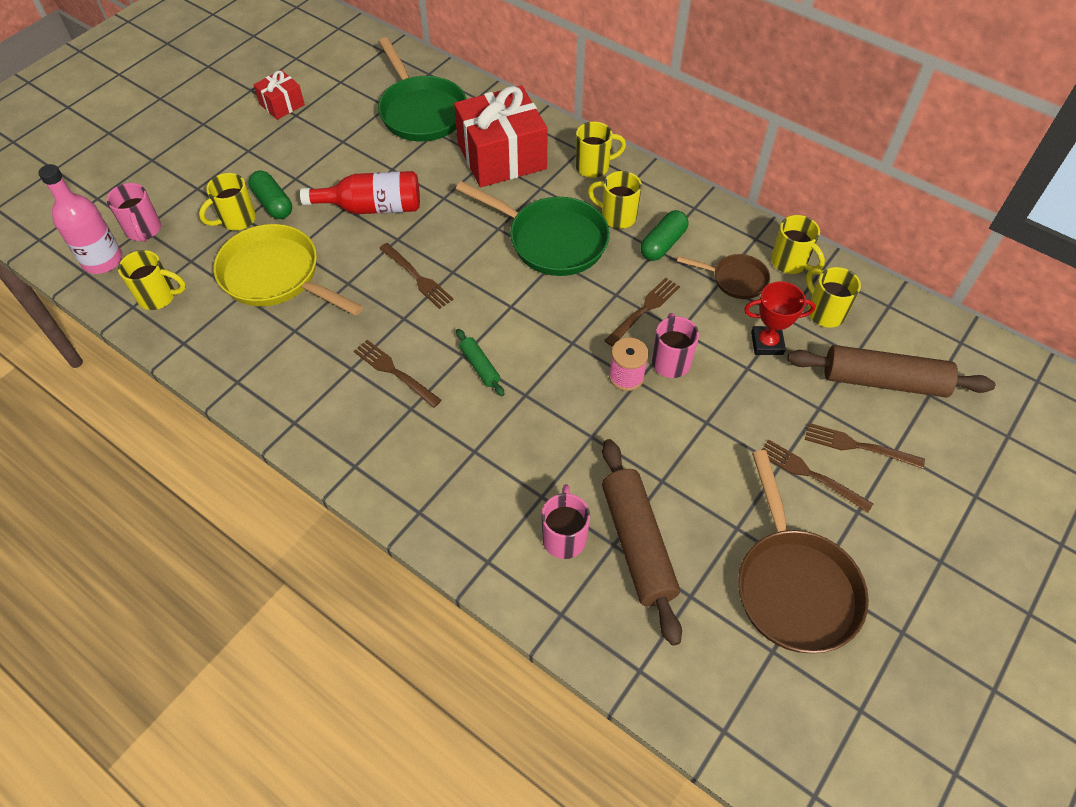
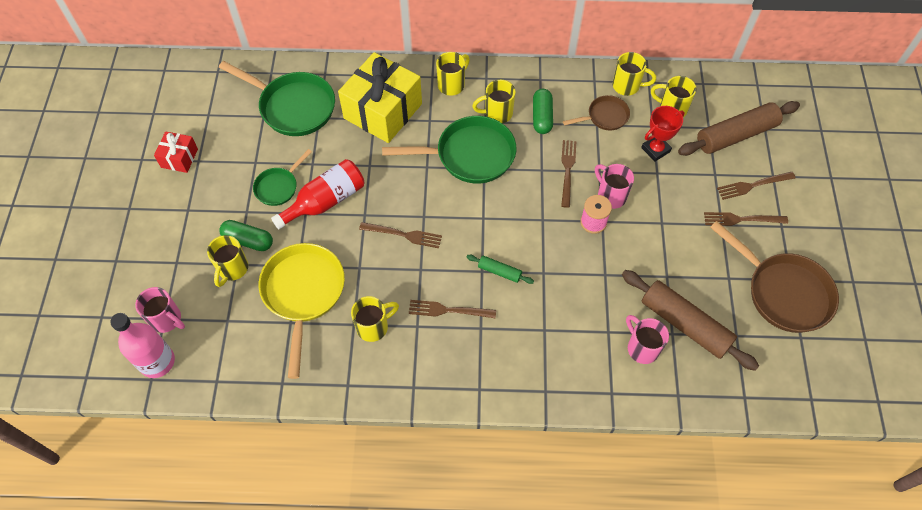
camera: 35 degrees left, 5 degrees up
yellow mug [118,250,186,310] -> yellow mug moved to [351,296,399,342]
yellow pan [214,224,363,316] -> yellow pan turned 90 degrees clockwise [259,243,345,379]
red gift [454,85,548,187] -> yellow gift [338,52,422,143]
none -> green pan [253,149,312,206]

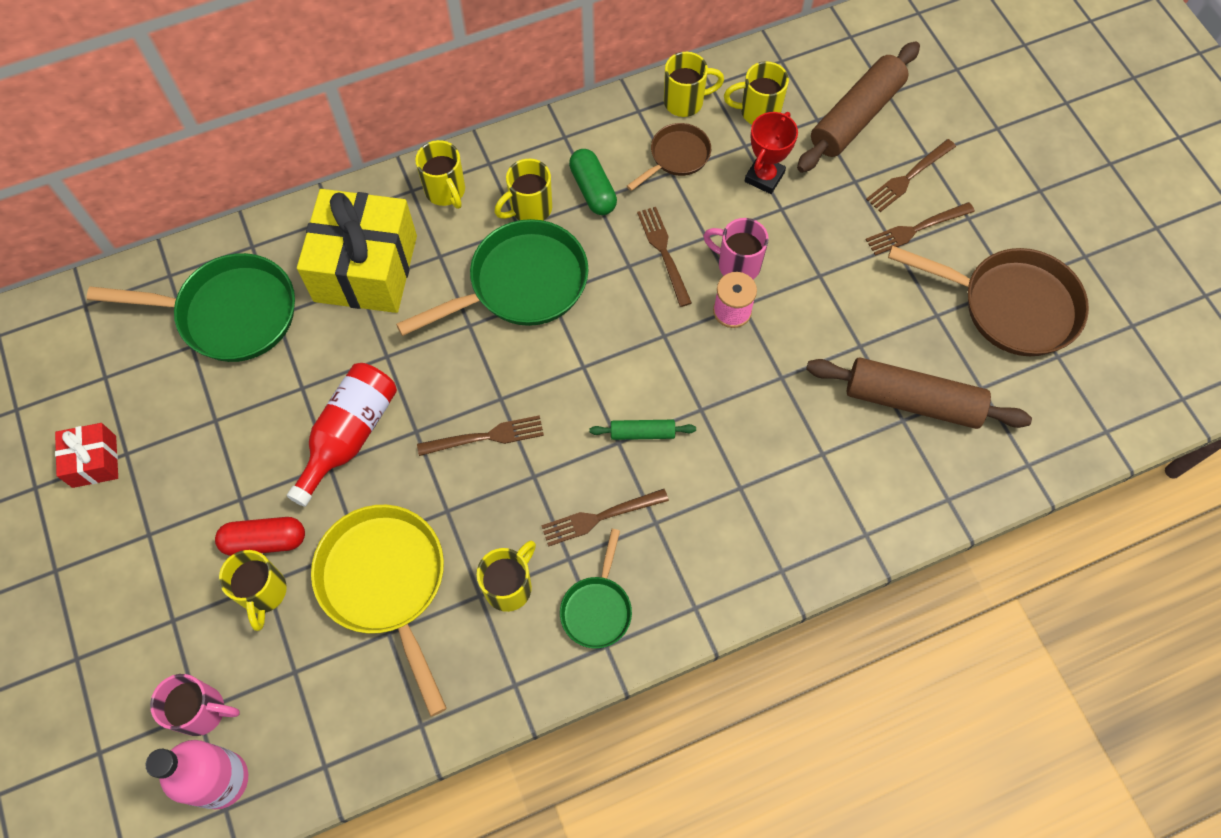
camera: 25 degrees left, 5 degrees up
green capsule [219,220,273,251] -> red capsule [215,517,305,556]
green pan [253,149,312,206] -> green pan moved to [560,529,632,649]
yellow mug [436,52,470,96] -> yellow mug turned 135 degrees clockwise [415,140,465,209]
pink mug [626,315,669,364] -> none

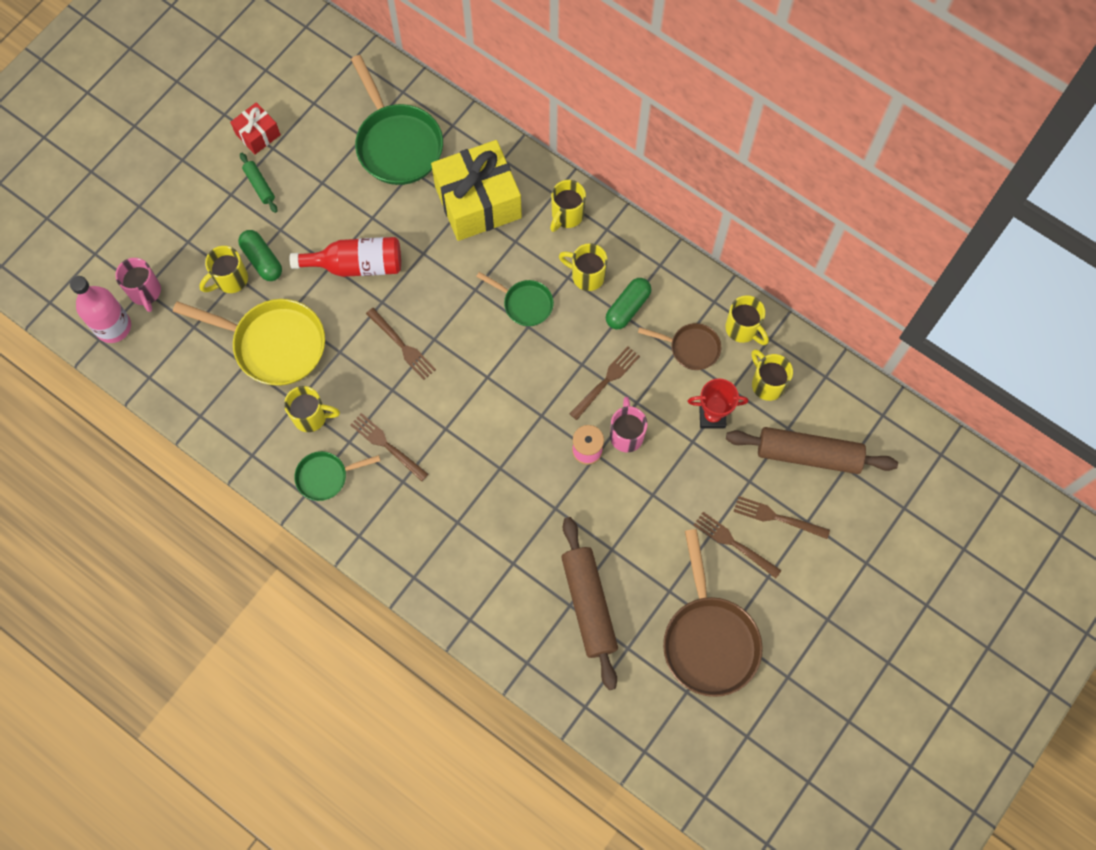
camera: 60 degrees right, 5 degrees up
red capsule [215,517,305,556] -> green capsule [238,230,282,281]
yellow pan [311,505,447,717] -> yellow pan turned 75 degrees clockwise [173,299,325,386]
green pan [396,219,589,336] -> green pan [476,272,554,326], size x0.54
green rolling pin [589,420,696,440] -> green rolling pin moved to [240,153,277,213]

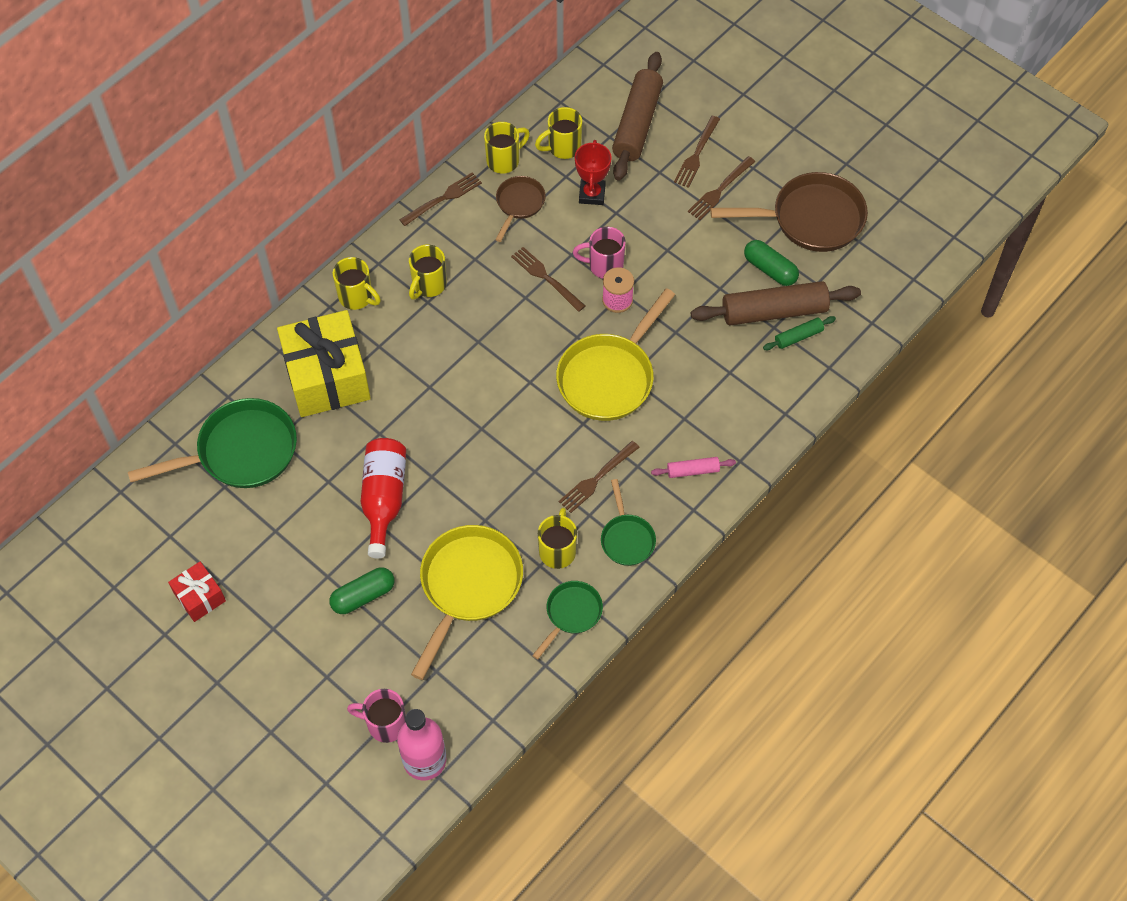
camera: 85 degrees left, 10 degrees down
pink mug [115,258,161,312] -> pink mug turned 150 degrees counterclockwise [347,689,406,743]
yellow mug [199,246,248,293] -> none
green rolling pin [240,153,277,213] -> green rolling pin moved to [763,316,836,350]
brown fork [366,308,436,380] -> brown fork moved to [399,172,482,226]
green pan [476,272,554,326] -> green pan moved to [532,581,603,660]
green capsule [606,278,652,330] -> green capsule moved to [744,240,799,286]
none -> yellow pan [556,288,675,421]
none -> pink rolling pin [651,457,736,478]

